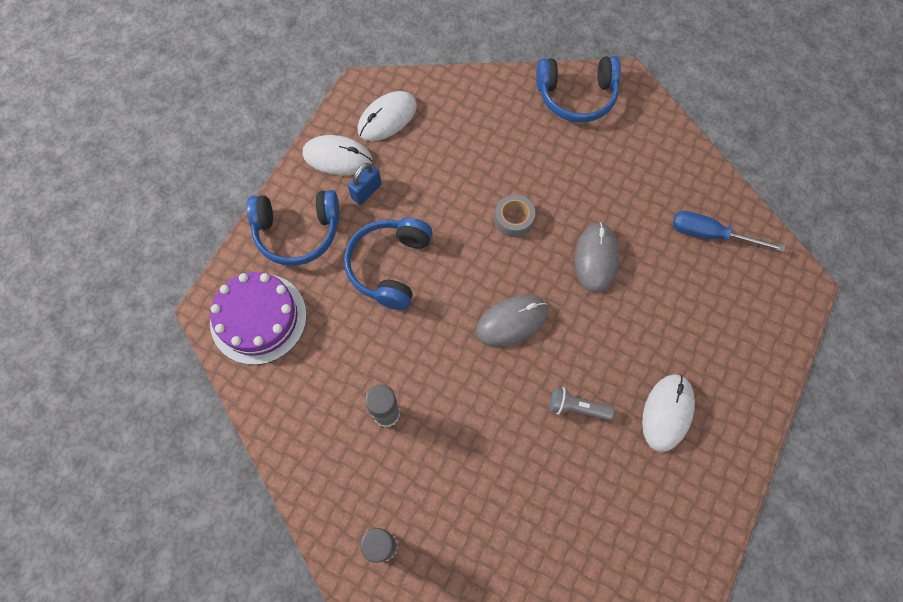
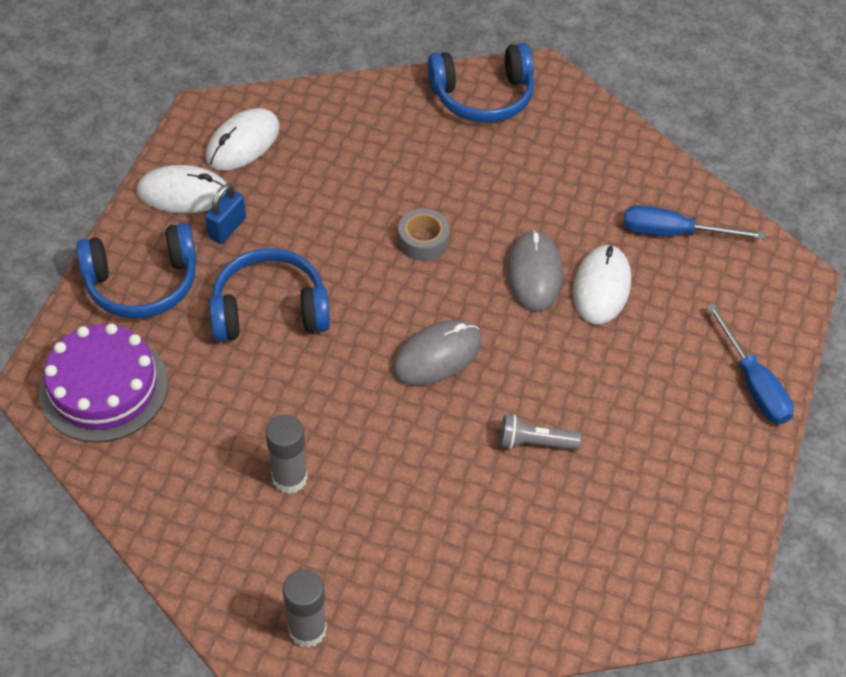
camera: 10 degrees left, 15 degrees down
blue headphones [344,218,433,310] -> blue headphones turned 75 degrees clockwise [209,248,330,342]
white mouse [642,374,695,452] -> white mouse moved to [573,244,631,324]
none -> blue screwdriver [707,303,794,424]

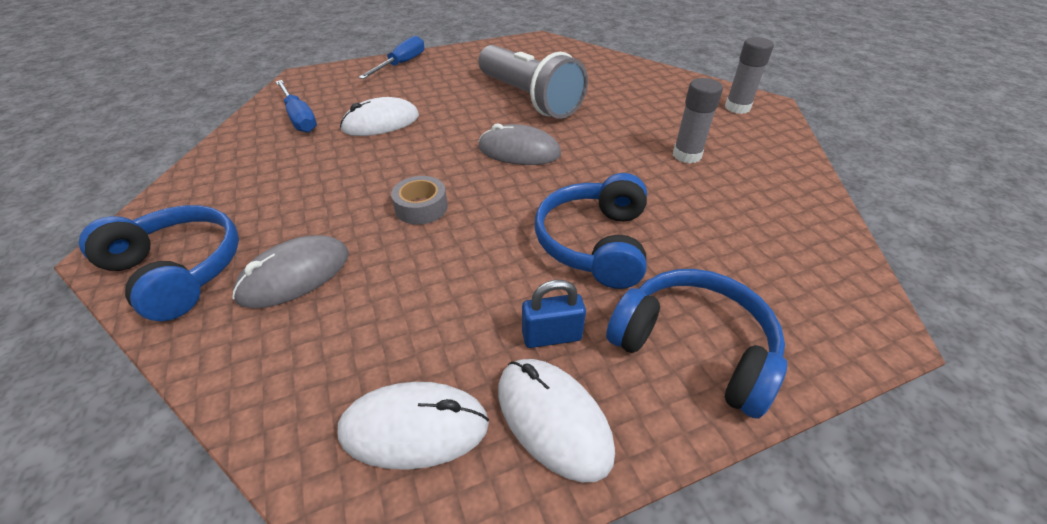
camera: 130 degrees left, 10 degrees down
purple cake [39,323,168,442] -> none
blue headphones [209,248,330,342] -> blue headphones turned 60 degrees clockwise [535,173,647,289]
grey flashlight [500,414,581,450] -> grey flashlight [478,45,588,119], size x2.36
grey mouse [506,230,563,312] -> grey mouse moved to [232,235,349,308]

